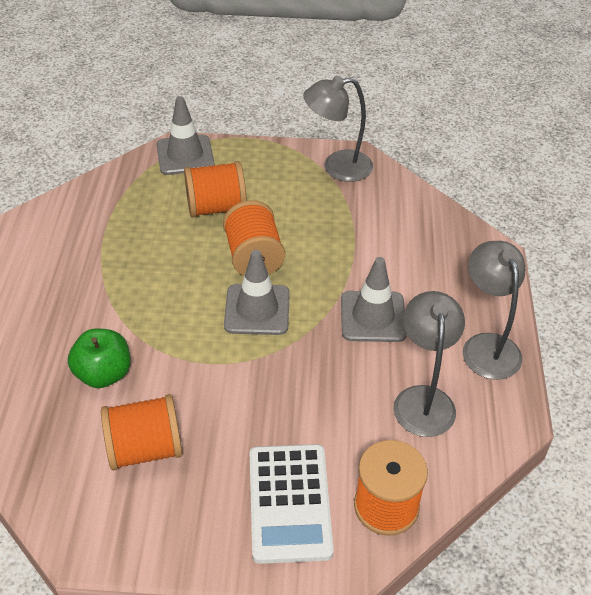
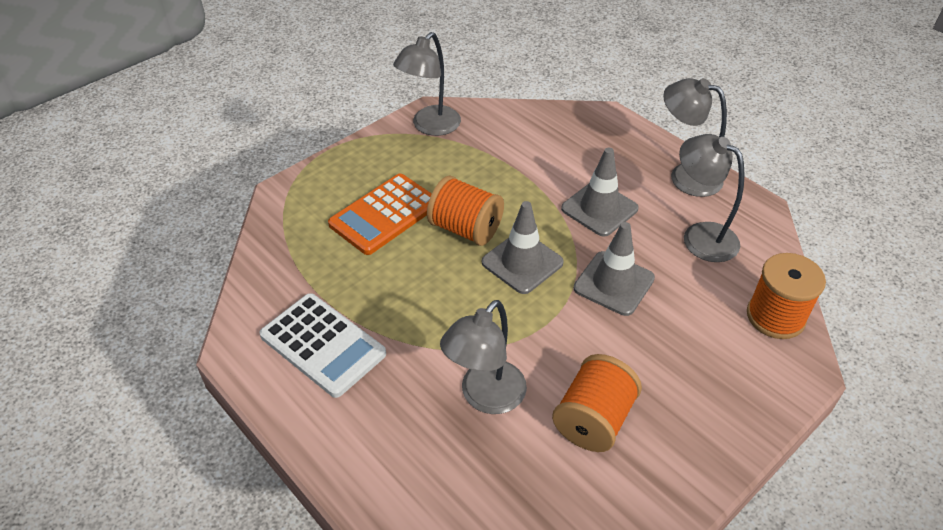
camera: 45 degrees left, 0 degrees up
green apple [68,329,130,388] -> grey lamp [440,300,527,414]
grey traffic cone [156,96,215,175] -> grey traffic cone moved to [574,222,655,316]
orange spool [184,161,247,217] -> orange calculator [328,174,432,255]
white calculator [250,444,334,564] -> white calculator moved to [260,293,386,398]

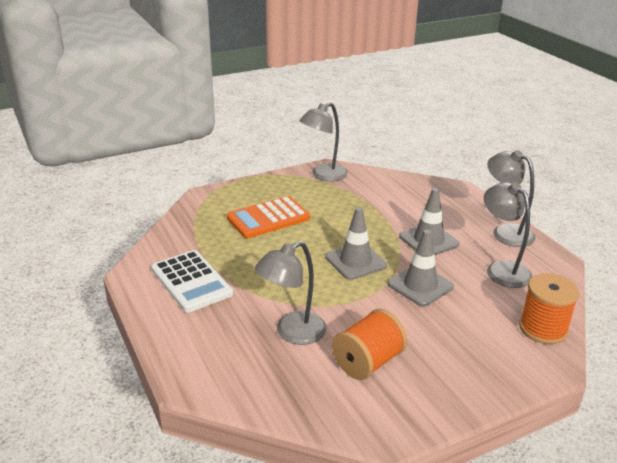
camera: 15 degrees right, 15 degrees down
orange spool [427,176,504,246] -> none

